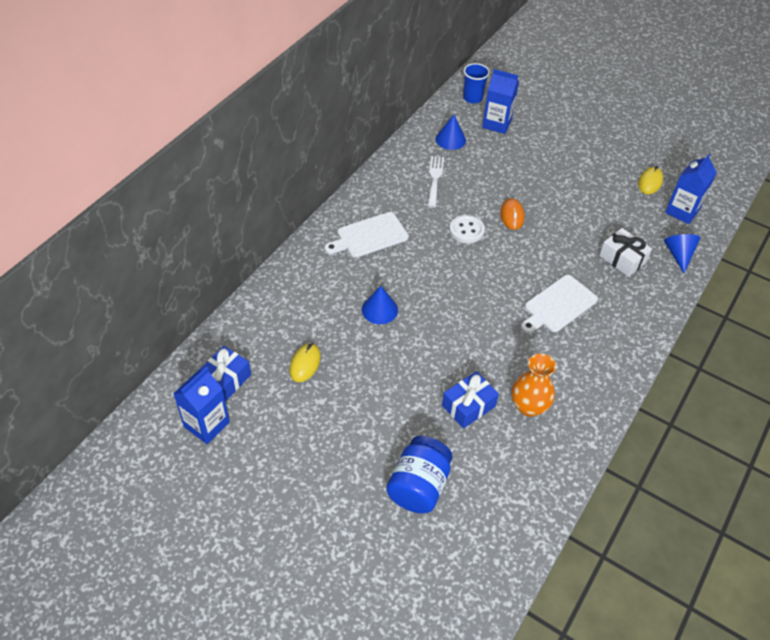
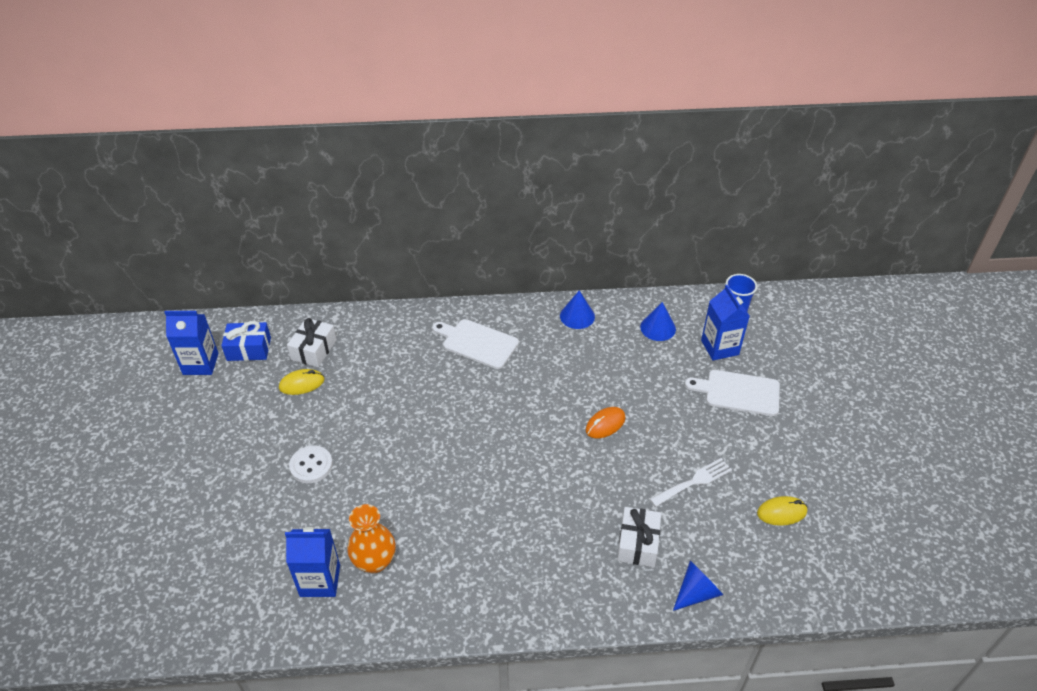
camera: 55 degrees right, 5 degrees down
blue cone [362,286,398,324] -> blue cone moved to [560,291,595,329]
blue jar [386,436,453,514] -> none
white fork [428,156,444,207] -> white fork moved to [650,458,732,507]
blue gift [442,371,499,429] -> none
white button [449,215,485,243] -> white button moved to [289,445,333,483]
white cutting board [521,275,598,334] -> white cutting board moved to [685,370,780,416]
blue carton [665,153,717,224] -> blue carton moved to [285,527,340,597]
none -> white gift [287,318,337,367]

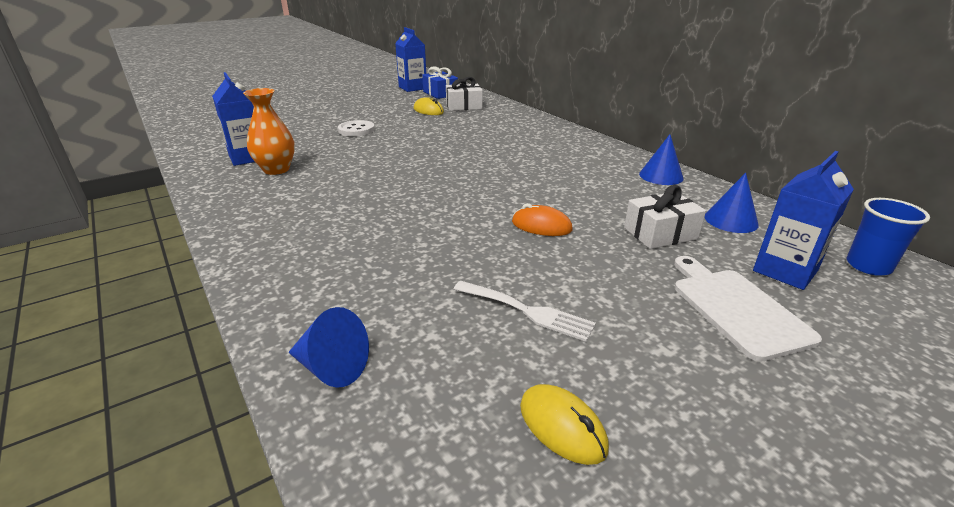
camera: 60 degrees right, 15 degrees down
white cutting board [432,319,519,369] -> none
white gift [617,507,661,567] -> white gift moved to [624,185,706,249]

